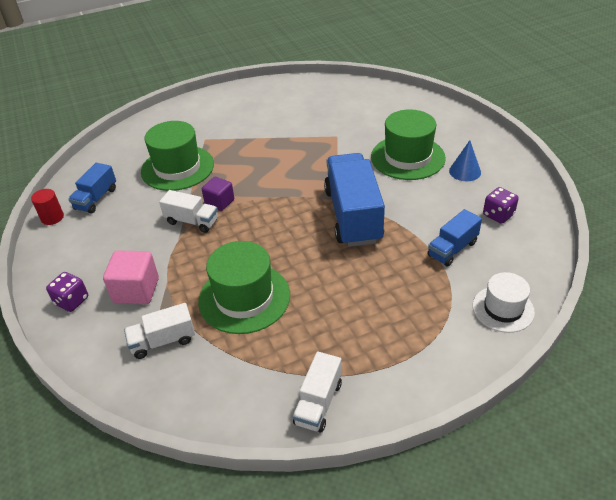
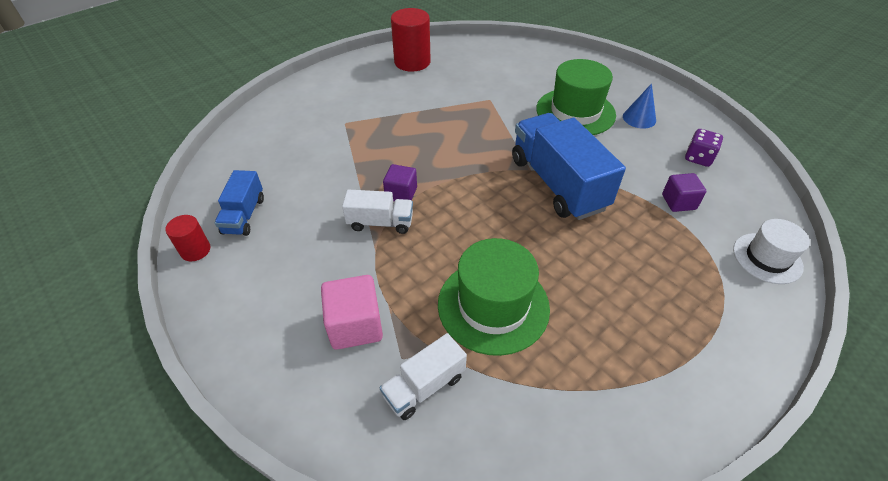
camera: 20 degrees left, 5 degrees up
purple dice [46,272,88,312] -> none
green hat [141,121,214,191] -> none
white truck [293,351,342,433] -> none
blue truck [427,209,482,267] -> purple cube [662,173,706,212]
none -> red cylinder [391,8,430,72]

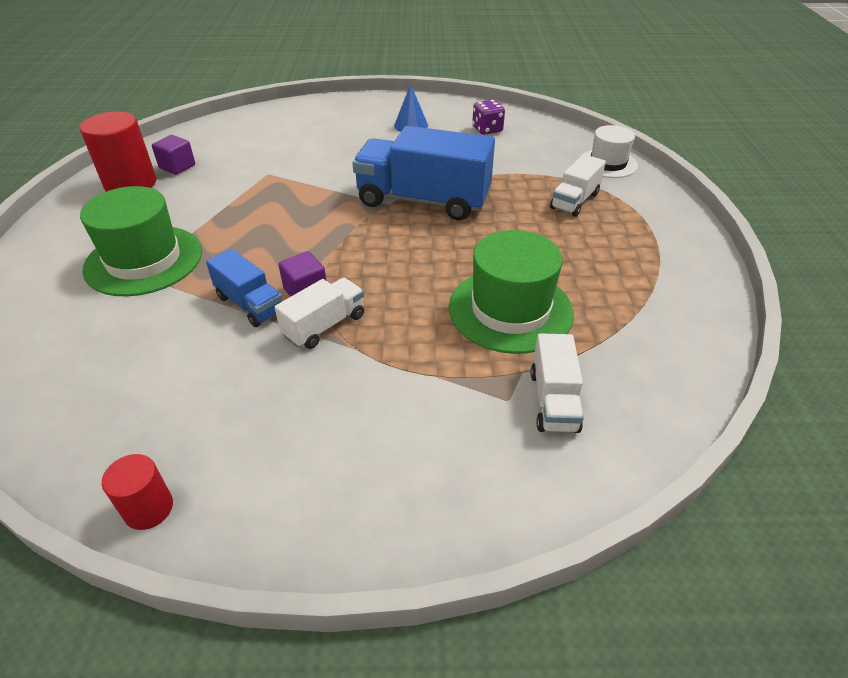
camera: 50 degrees left, 5 degrees down
blue truck [215,170,264,236] -> blue truck moved to [206,249,283,327]
pink cube [321,275,383,350] -> none
green hat [536,59,616,135] -> green hat moved to [80,186,202,296]
purple cube [662,173,706,212] -> purple cube moved to [152,135,195,175]
none -> white truck [550,154,606,217]

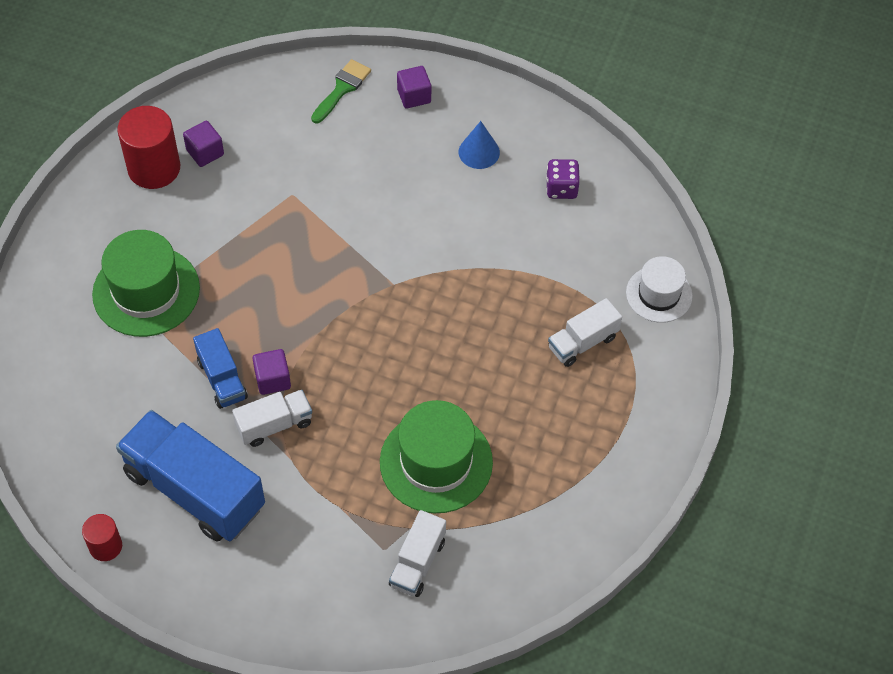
camera: 20 degrees right, 15 degrees up
blue truck [352,126,495,220] -> blue truck moved to [116,410,265,542]
none -> green brush [311,59,371,124]
none -> purple cube [397,66,431,108]

